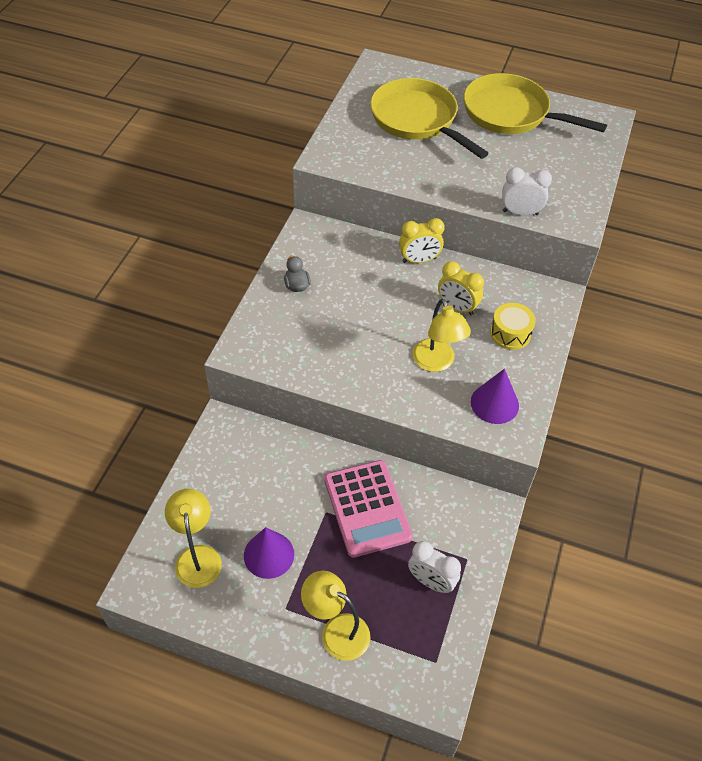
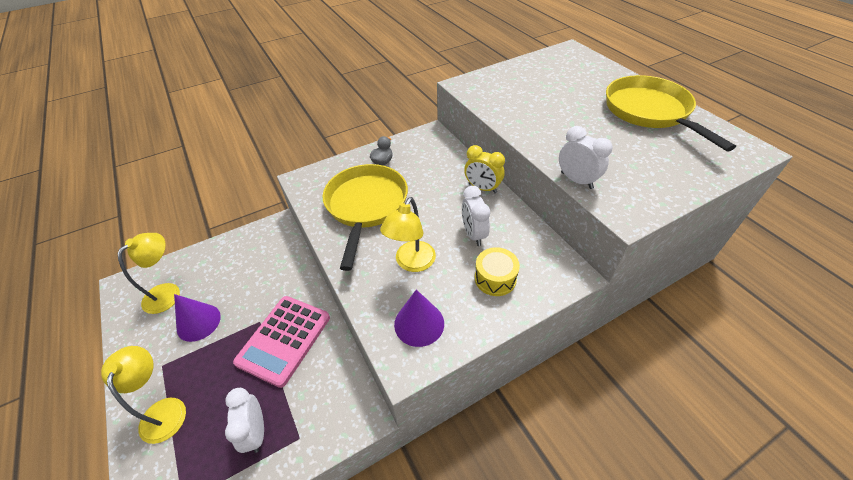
camera: 45 degrees right, 5 degrees down
yellow pan [370,78,489,159] -> yellow pan moved to [323,164,408,271]
yellow clock [438,261,484,315] -> white clock [462,186,490,246]

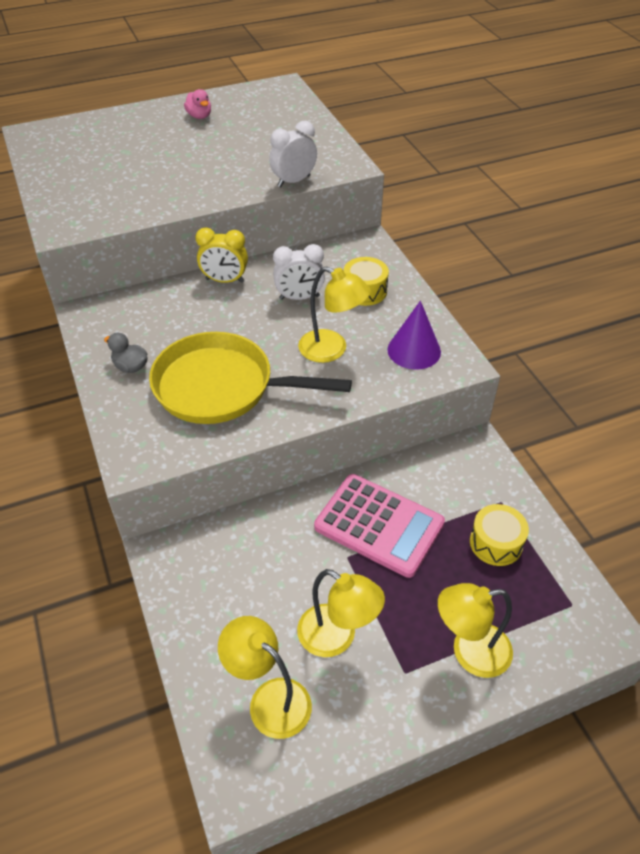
camera: 85 degrees left, 0 degrees up
purple cone [174,294,221,342] -> yellow lamp [297,569,385,657]
white clock [225,388,264,453] -> yellow drum [470,504,529,566]
yellow clock [464,145,505,193] -> yellow clock turned 60 degrees clockwise [195,227,248,283]
yellow pan [606,75,736,152] -> pink duck [184,89,211,119]

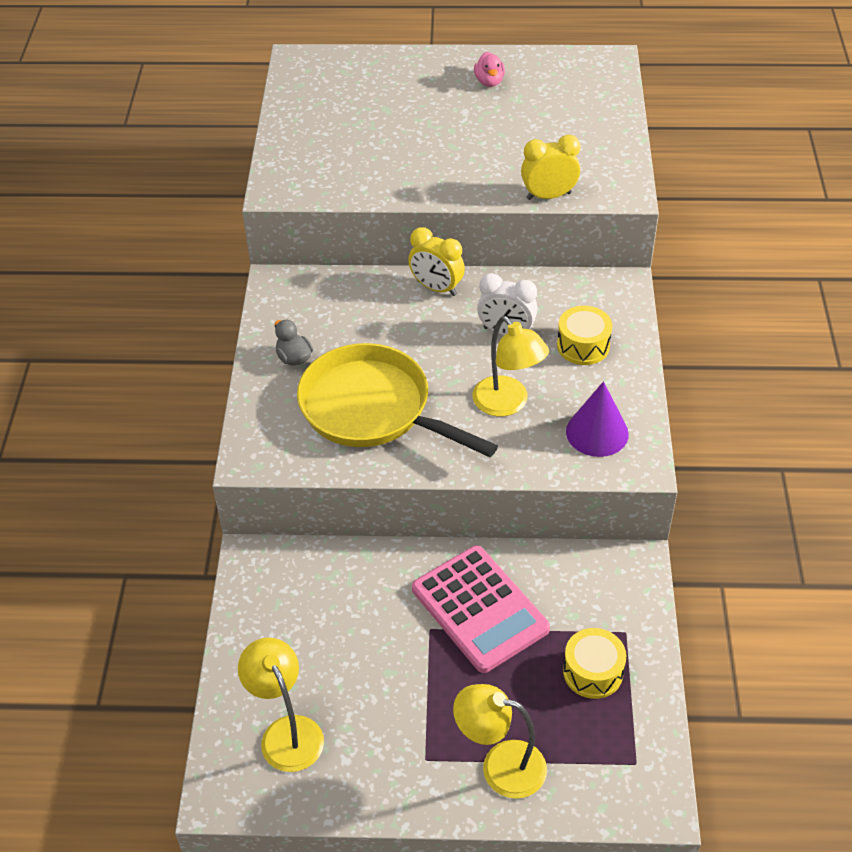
camera: 25 degrees right, 0 degrees up
white clock [269,121,317,187] -> yellow clock [521,135,580,200]
yellow lamp [297,569,385,657] -> none

